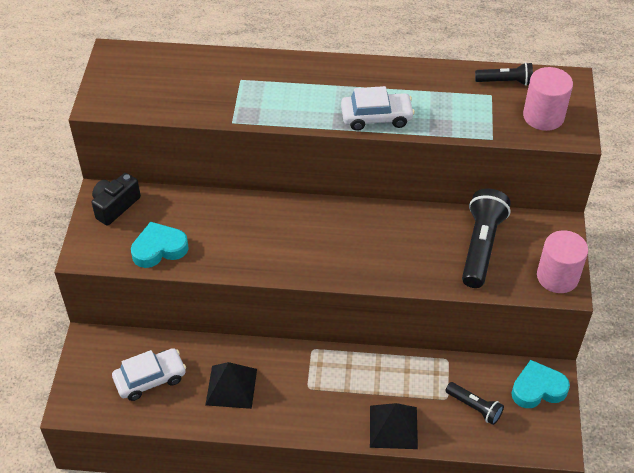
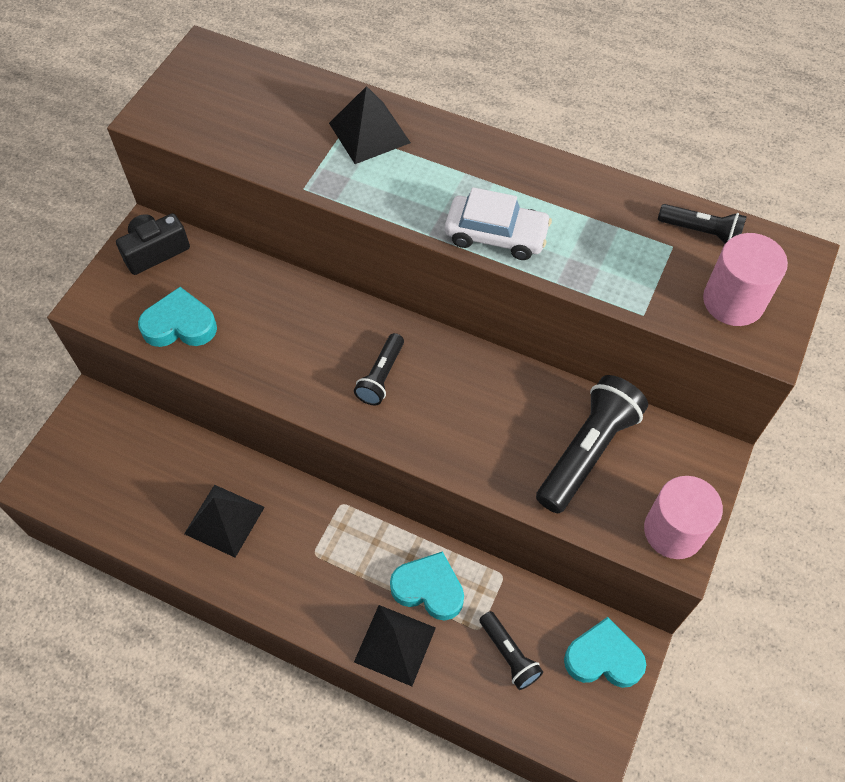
camera: 20 degrees right, 10 degrees up
white car [112,348,186,401] -> none
none -> black pyramid [329,86,411,164]
none -> black flashlight [354,333,404,405]
none -> turquoise heart [390,551,464,621]

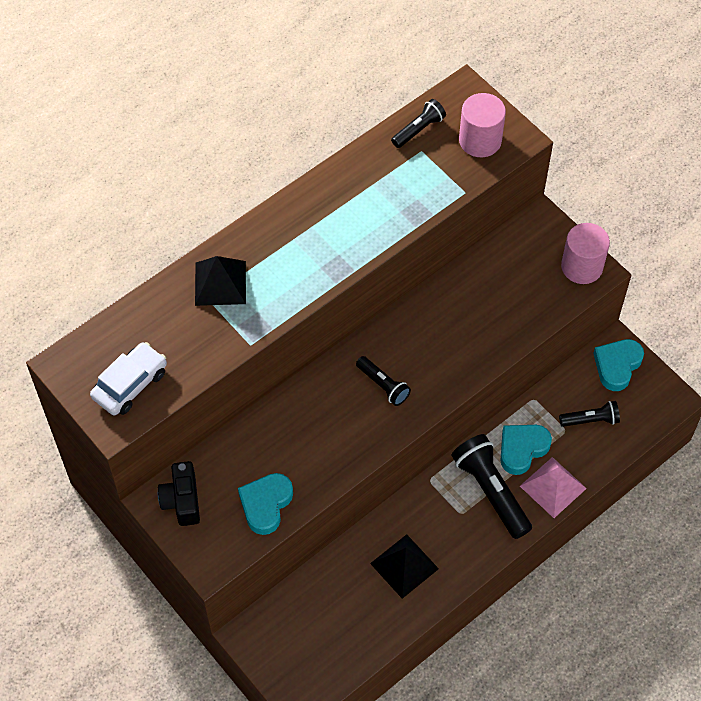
camera: 65 degrees left, 0 degrees up
black pyramid [354,605,436,686] -> pink pyramid [520,457,587,518]
white car [445,187,552,260] -> white car moved to [90,342,167,415]
black flashlight [536,375,648,513] -> black flashlight moved to [452,434,532,539]

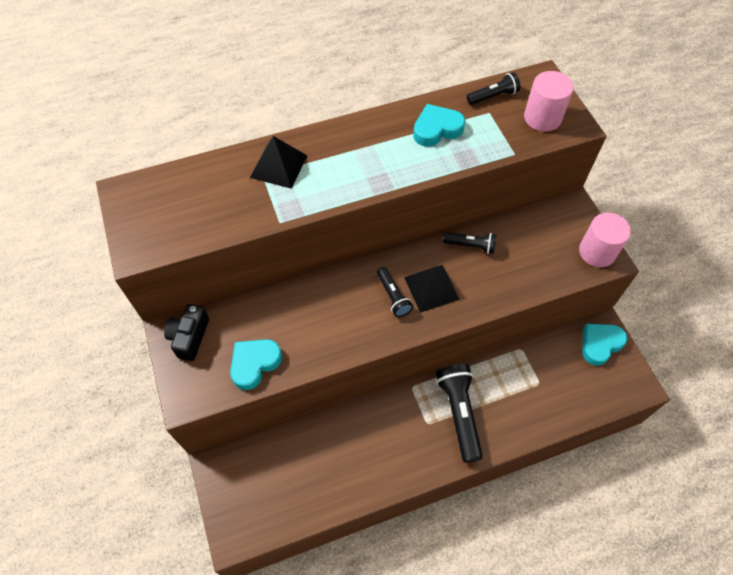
camera: 20 degrees right, 0 degrees up
white car [90,342,167,415] -> none
black pyramid [370,534,439,599] -> black pyramid moved to [404,265,460,313]
turquoise heart [500,425,552,475] -> turquoise heart moved to [413,104,465,147]
pink pyramid [520,457,587,518] -> none
black flashlight [559,401,620,427] -> black flashlight moved to [443,232,497,254]

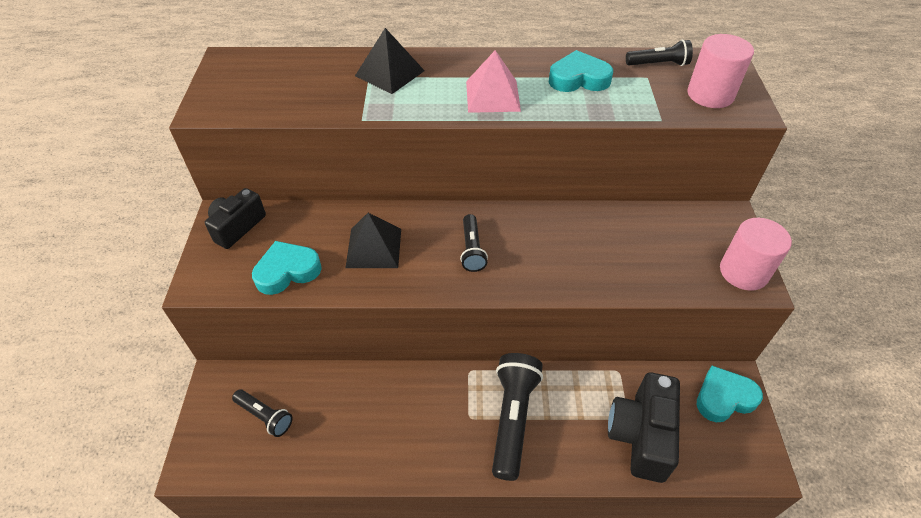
camera: 20 degrees right, 10 degrees down
black pyramid [404,265,460,313] -> black pyramid moved to [345,213,401,268]
black flashlight [443,232,497,254] -> black flashlight moved to [232,389,293,437]
none -> pink pyramid [466,50,521,113]
none -> black camera [608,372,680,483]

